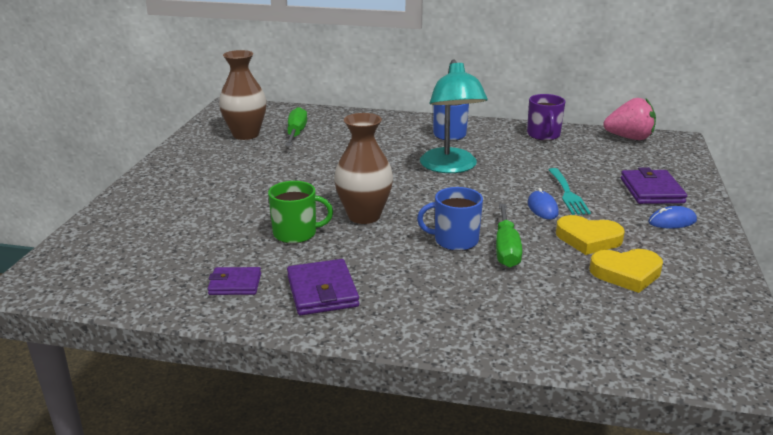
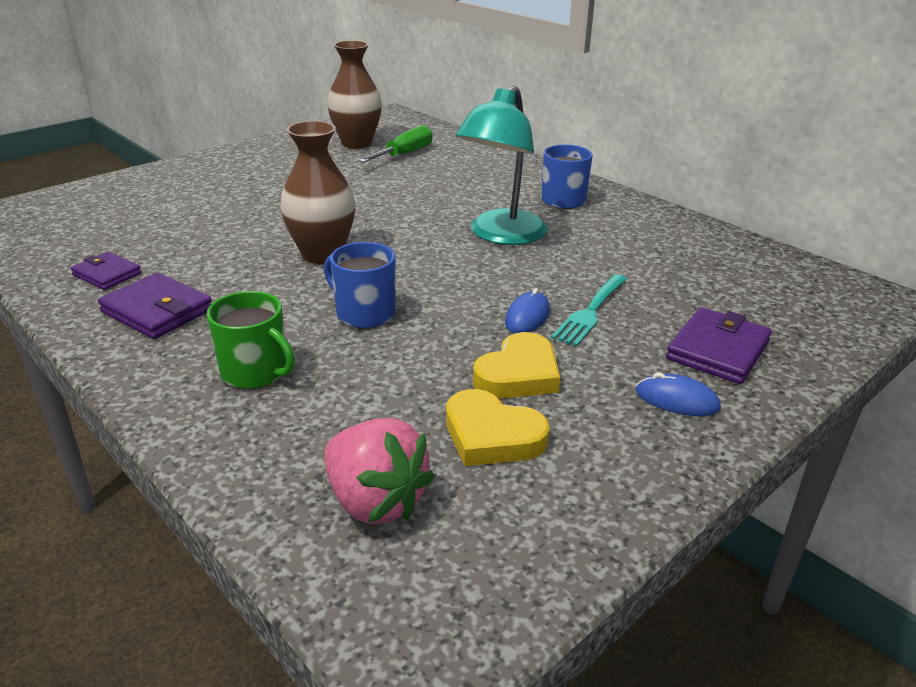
camera: 35 degrees right, 5 degrees up
green mug [268,181,333,244] -> green mug moved to [207,291,295,389]
purple wallet [287,259,359,315] -> purple wallet turned 75 degrees counterclockwise [98,273,212,339]
green screwdriver [496,204,522,268] -> none
purple mug [527,94,566,141] -> none
yellow heart [556,215,625,255] -> yellow heart turned 105 degrees counterclockwise [473,332,560,398]
pink strawberry [603,98,656,140] -> pink strawberry moved to [324,418,435,524]

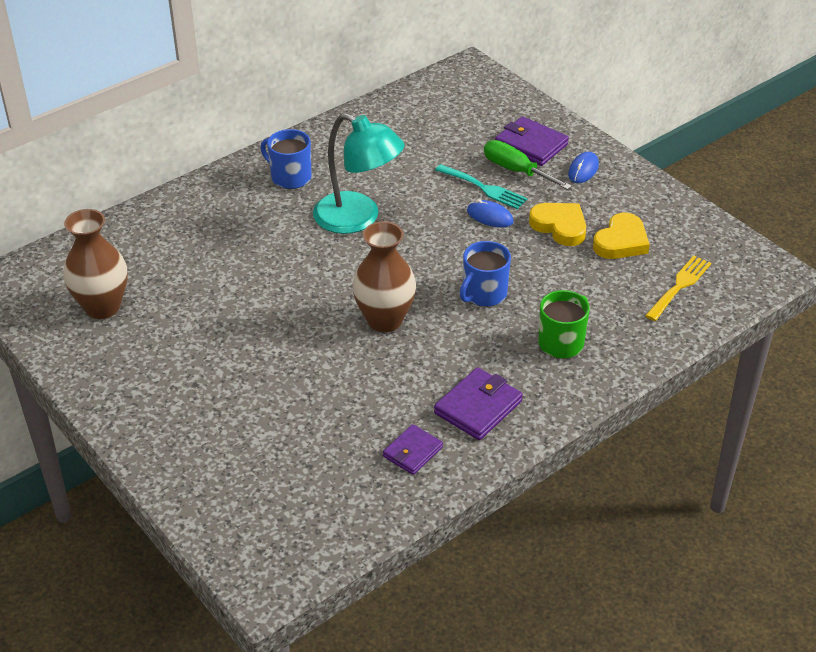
camera: 85 degrees left, 10 degrees up
pink strawberry [324,418,435,524] -> yellow fork [645,256,711,321]
green screwdriver [358,125,433,163] -> green screwdriver moved to [484,140,572,190]

